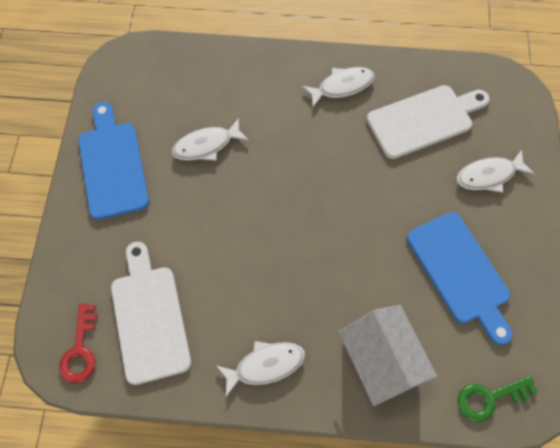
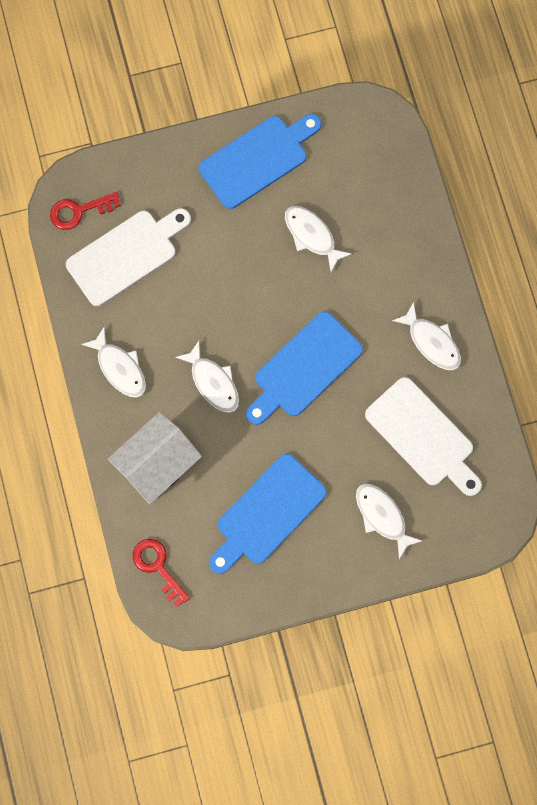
camera: 70 degrees right, 10 degrees up
green key [458,376,538,422] -> red key [133,539,190,607]
none -> white fish [175,341,239,413]
none -> blue cutting board [246,312,363,425]

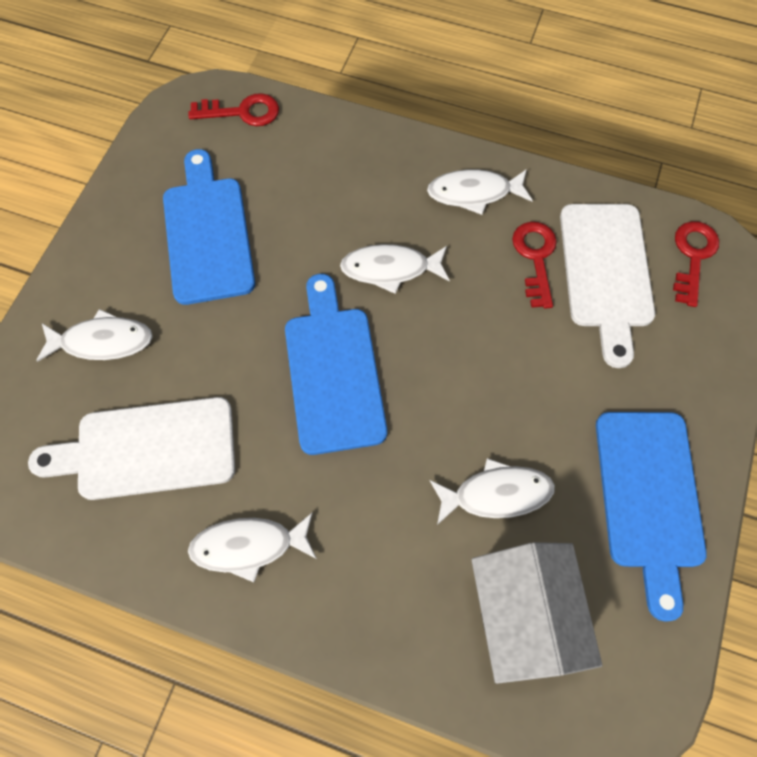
camera: 125 degrees right, 10 degrees down
white house [108,412,202,504] -> white house moved to [471,542,602,684]
none -> red key [512,222,557,309]

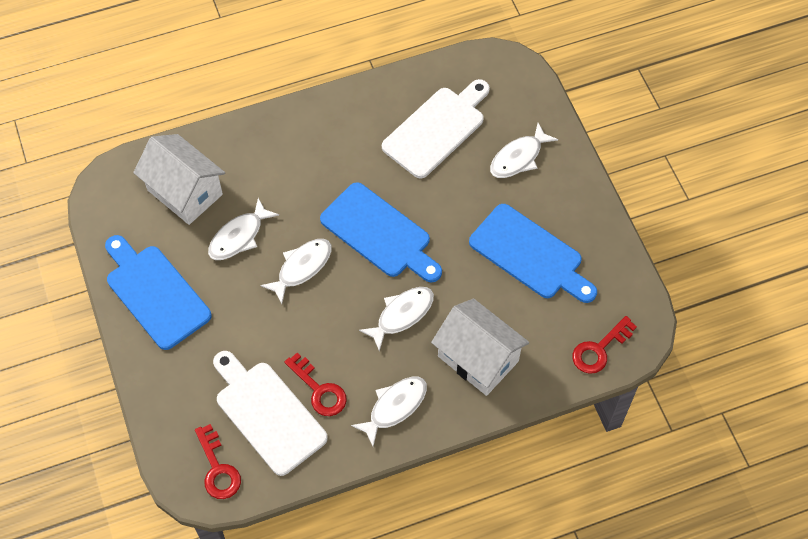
camera: 140 degrees right, 5 degrees down
white fish [188,512,317,582] -> white fish moved to [260,239,332,304]
none -> white house [431,298,529,396]

